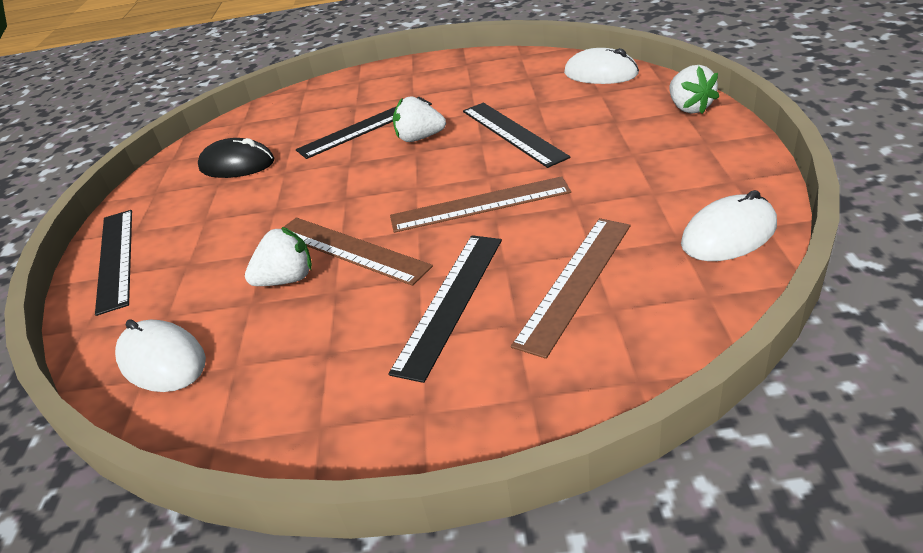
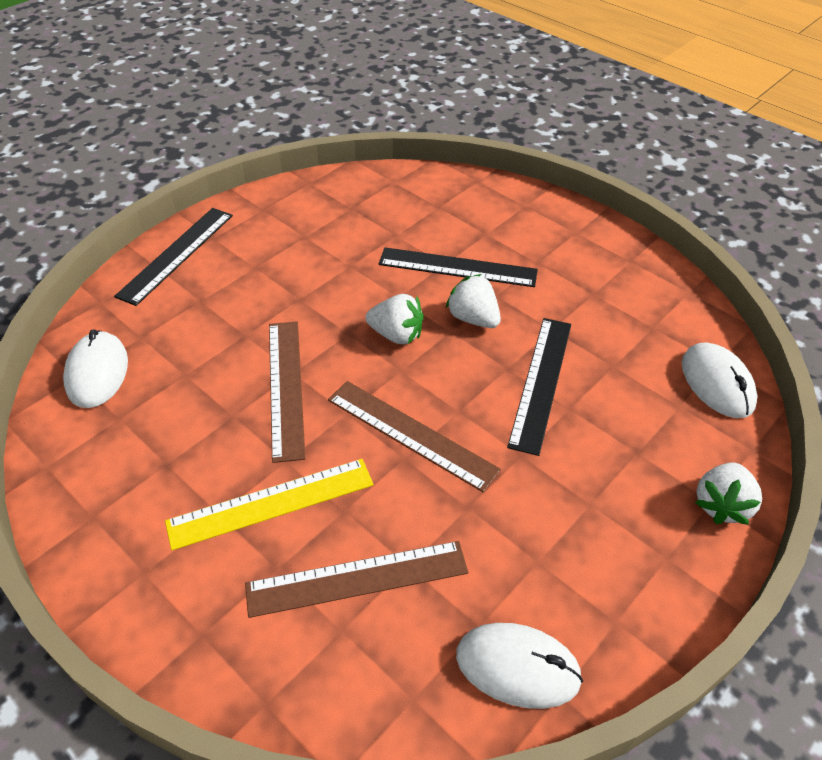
camera: 40 degrees right, 10 degrees up
black mouse [198,138,275,178] -> none
white strawberry [245,227,312,286] -> white strawberry moved to [366,294,424,344]
black ruler [388,235,502,383] -> yellow ruler [165,459,374,550]

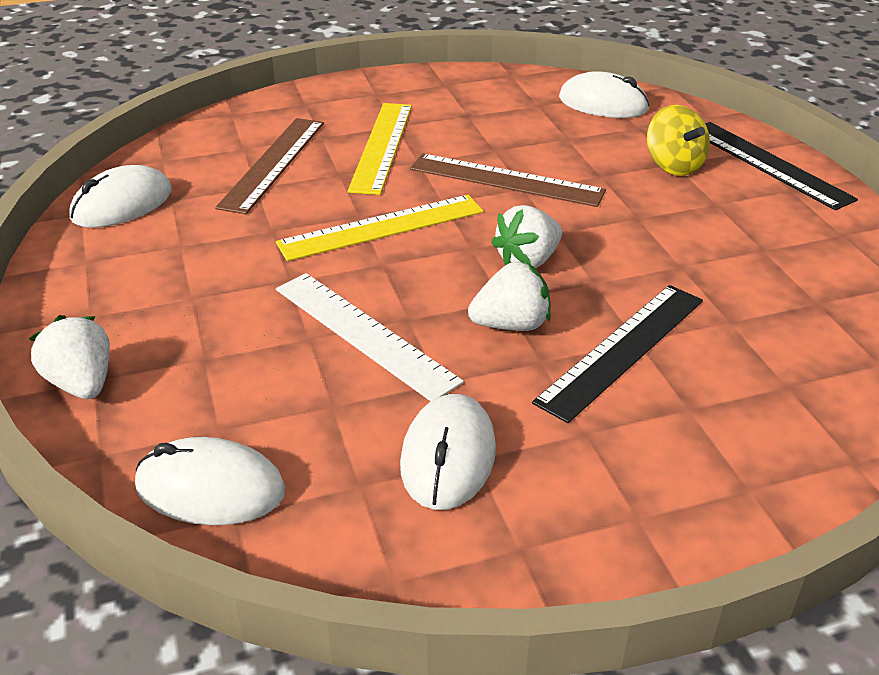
camera: 120 degrees right, 10 degrees down
brown ruler [328,381,501,492] -> yellow ruler [276,195,484,261]
black ruler [507,318,571,456] -> white ruler [276,273,464,401]
none -> white mouse [400,394,496,510]
none -> yellow spinning top [647,105,710,176]

